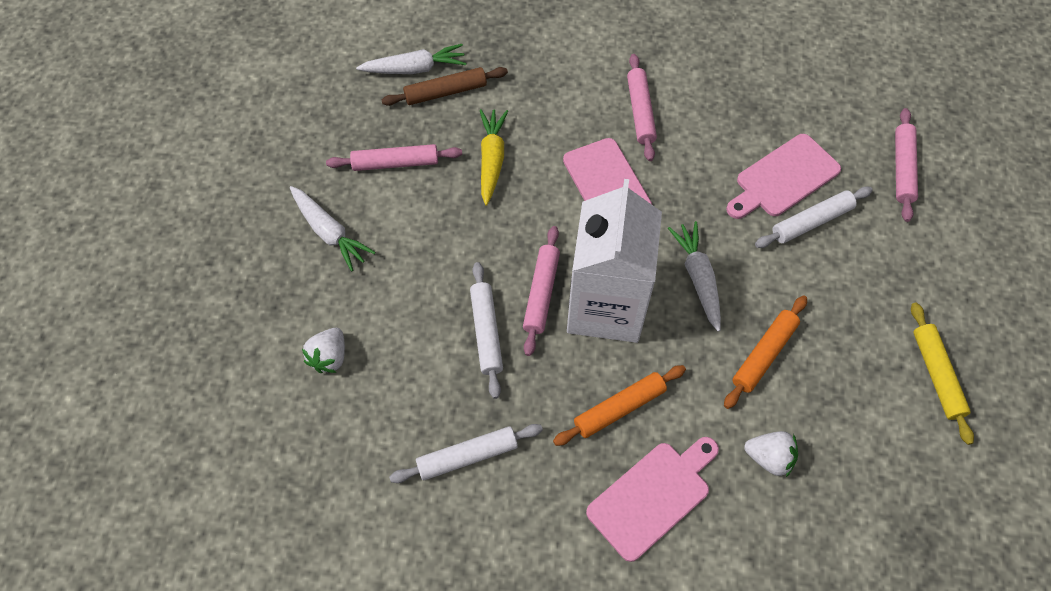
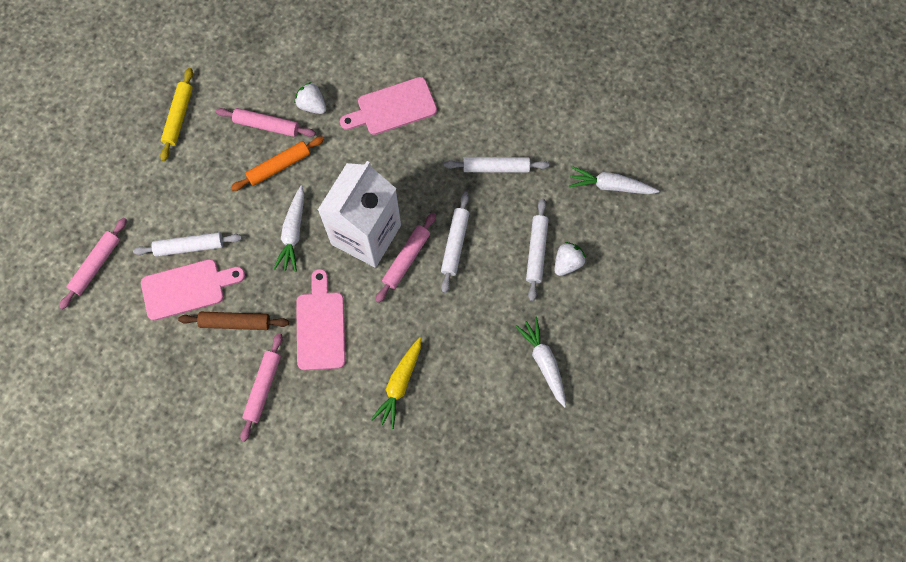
camera: 160 degrees left, 10 degrees up
pink rolling pin [326,144,462,171] -> pink rolling pin moved to [216,108,316,137]
white carrot [356,44,466,74] -> white carrot moved to [569,166,659,194]
brown rolling pin [382,67,508,106] -> brown rolling pin moved to [178,312,289,330]
orange rolling pin [553,365,686,446] -> none
none -> white rolling pin [526,199,548,301]

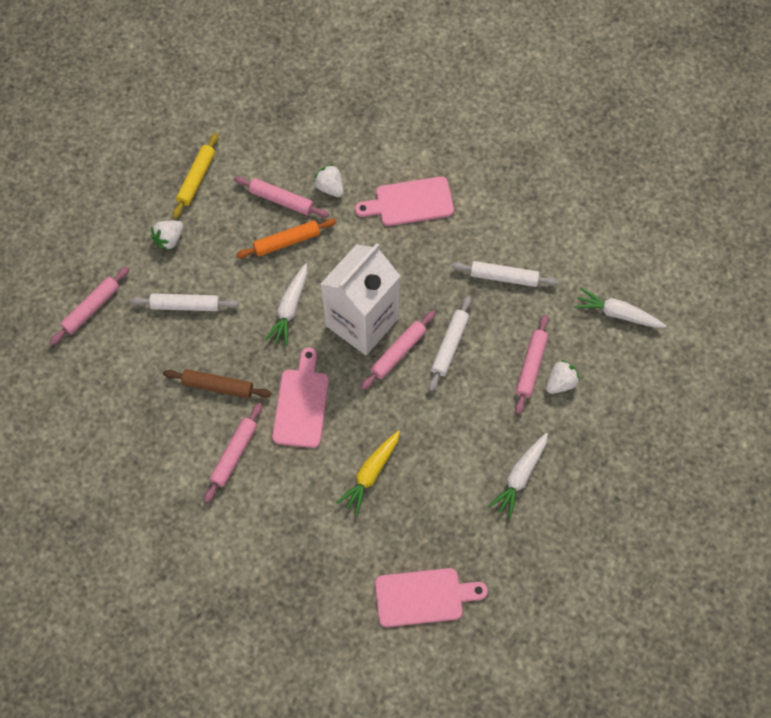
camera: 10 degrees right, 5 degrees down
pink cutting board [141,259,245,321] -> pink cutting board moved to [375,568,488,627]
white carrot [515,317,566,408] -> white carrot turned 135 degrees counterclockwise [489,433,548,519]
white rolling pin [526,199,548,301] -> pink rolling pin [515,314,549,414]
none -> white strawberry [151,221,183,251]

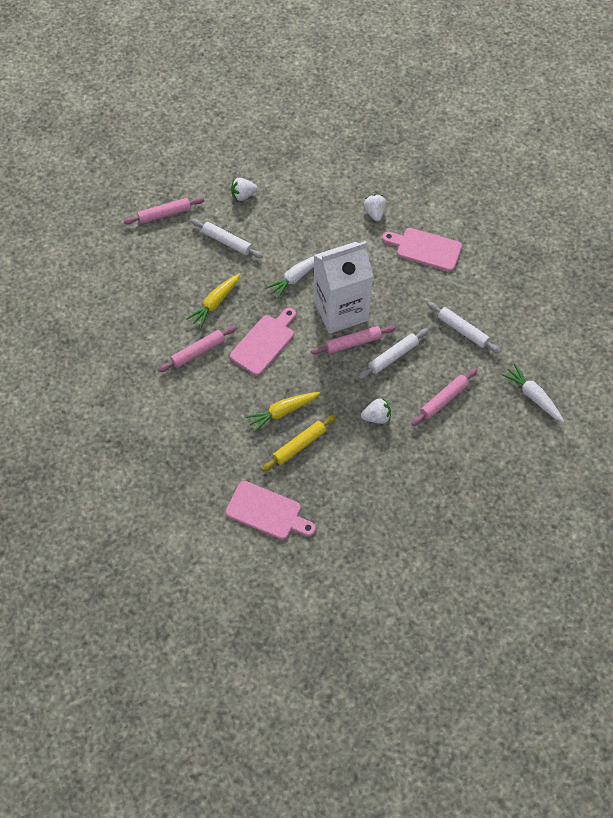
camera: 30 degrees right, 5 degrees down
brown rolling pin [163,369,272,398] -> yellow carrot [186,273,240,328]
yellow rolling pin [173,133,218,219] -> yellow rolling pin moved to [262,415,336,471]
pink rolling pin [234,176,329,218] -> none
orange rolling pin [236,218,337,258] -> none
white carrot [489,433,548,519] -> none
white strawberry [546,360,580,394] -> white strawberry moved to [361,397,391,424]

